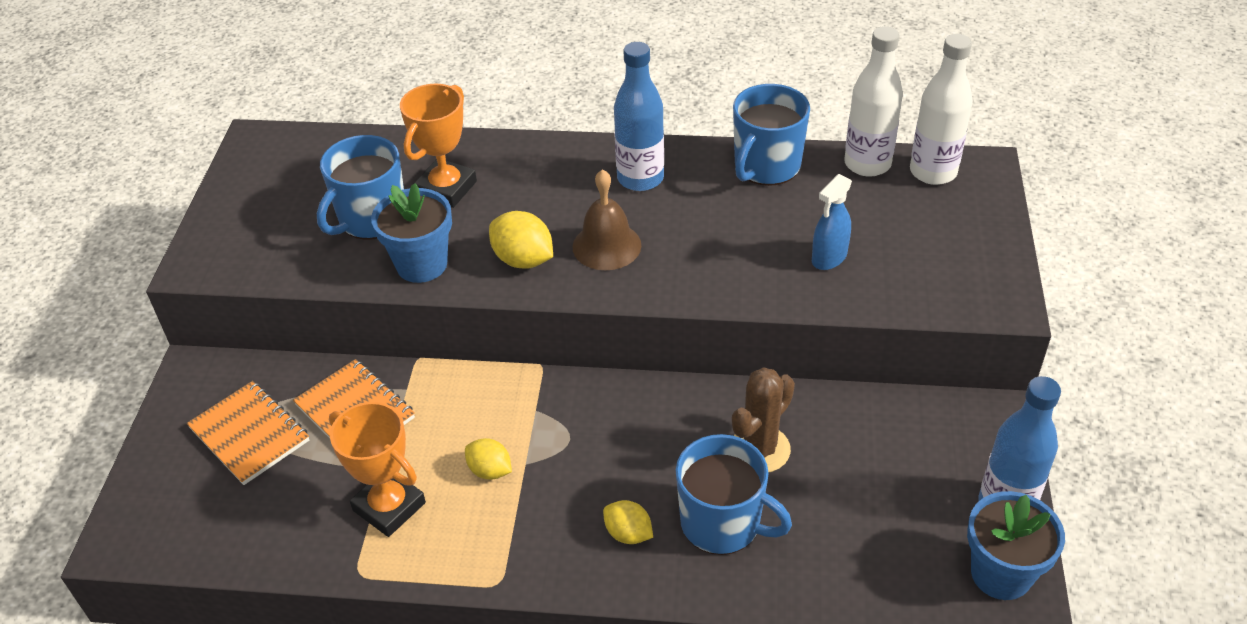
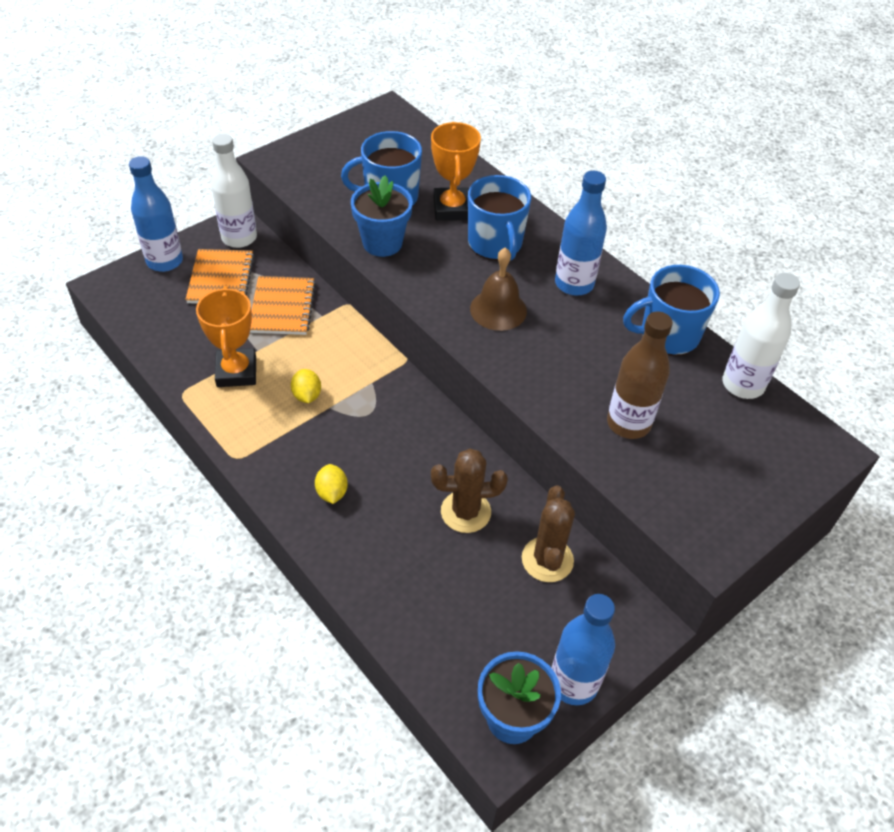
camera: 40 degrees right, 5 degrees up
orange trophy [400,84,477,208] -> orange trophy turned 75 degrees counterclockwise [431,122,481,220]
yellow lemon [489,211,553,269] -> none
blue mug [676,434,792,555] -> blue mug moved to [468,175,531,261]
blue spray bottle [812,174,852,270] -> brown bottle [607,312,673,439]
white bottle [910,34,973,185] -> white bottle moved to [211,134,257,248]
none -> blue bottle [129,156,183,272]
none -> brown cactus [522,485,575,582]

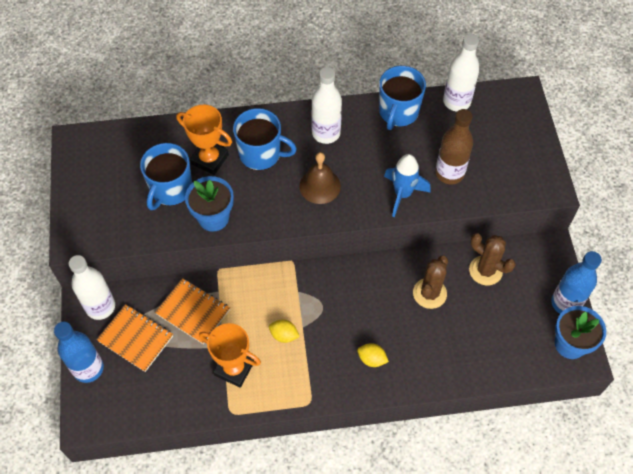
camera: 55 degrees left, 10 degrees up
blue bottle [555,171,607,295] -> white bottle [311,67,342,144]
none -> blue rocket [384,154,431,217]

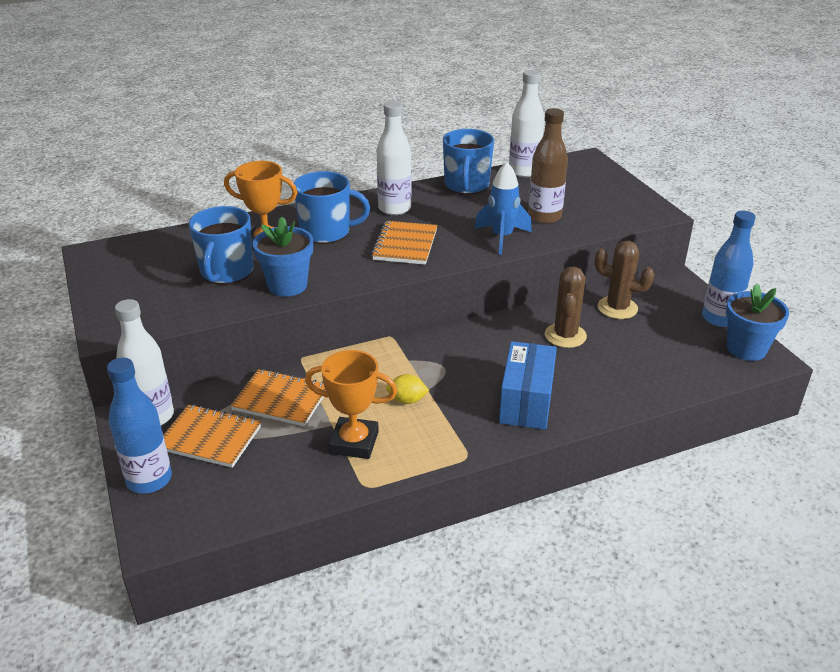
camera: 15 degrees left, 25 degrees down
brown bell [299,152,341,204] -> orange notebook [371,221,437,265]
yellow lemon [357,343,389,367] -> blue box [499,341,557,430]

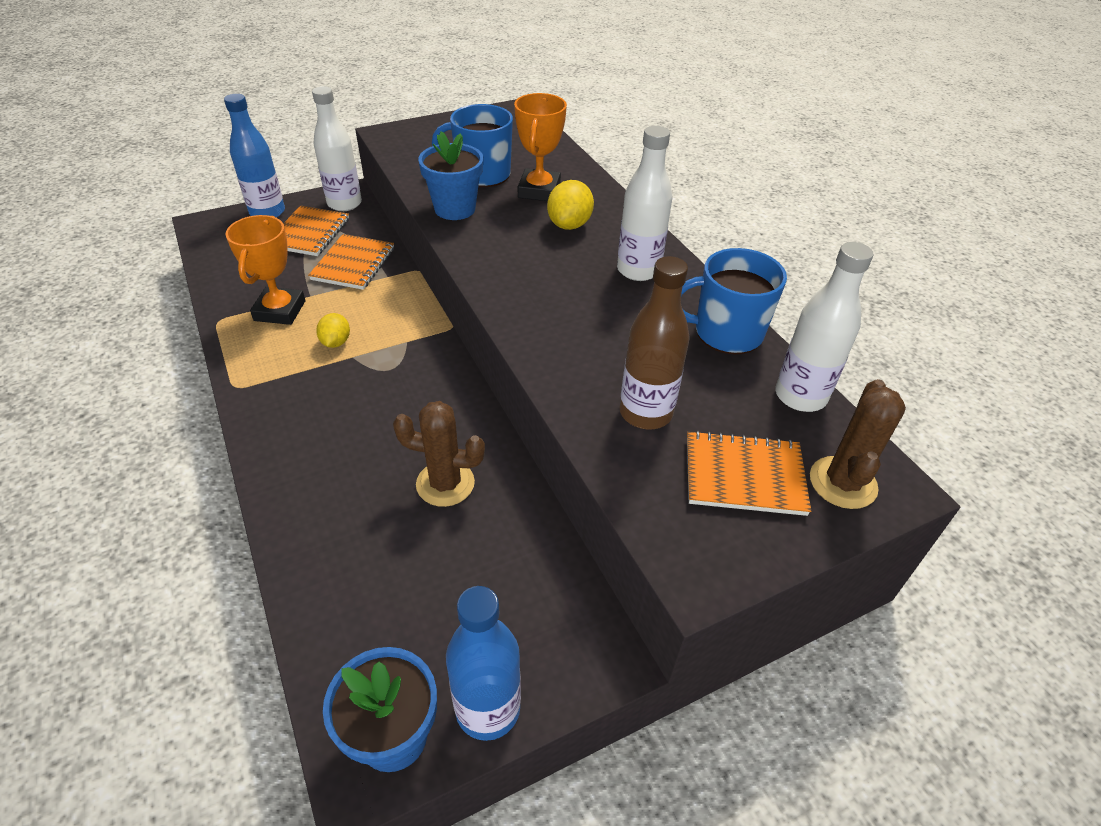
camera: 85 degrees right, 10 degrees up
blue mug [294,171,370,244] -> yellow lemon [547,180,594,230]
orange notebook [371,221,437,265] -> orange notebook moved to [687,430,811,516]
blue rocket [474,162,532,255] -> none
blue box [499,341,557,430] -> none
brown cactus [595,241,654,319] -> brown cactus moved to [810,379,906,509]

